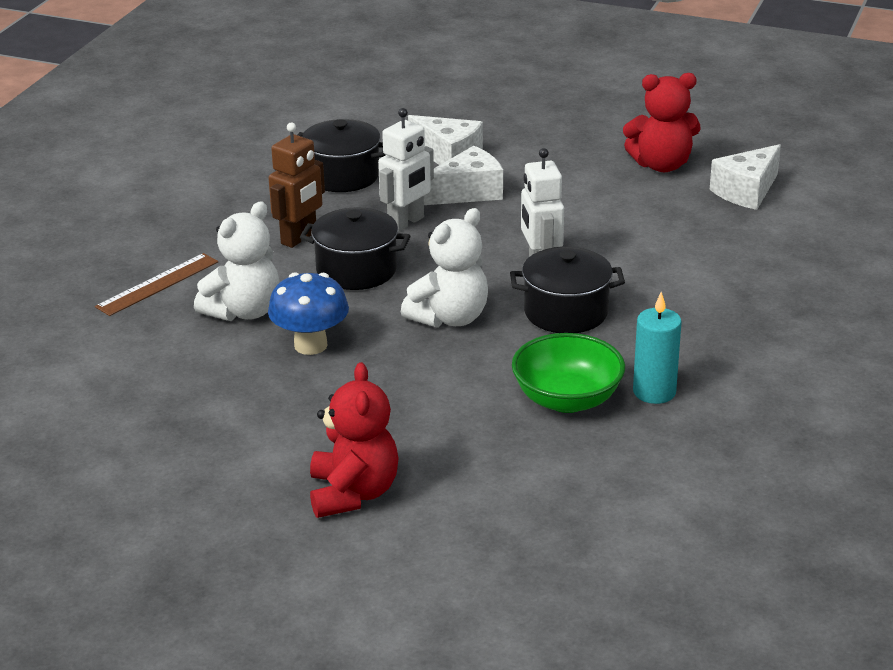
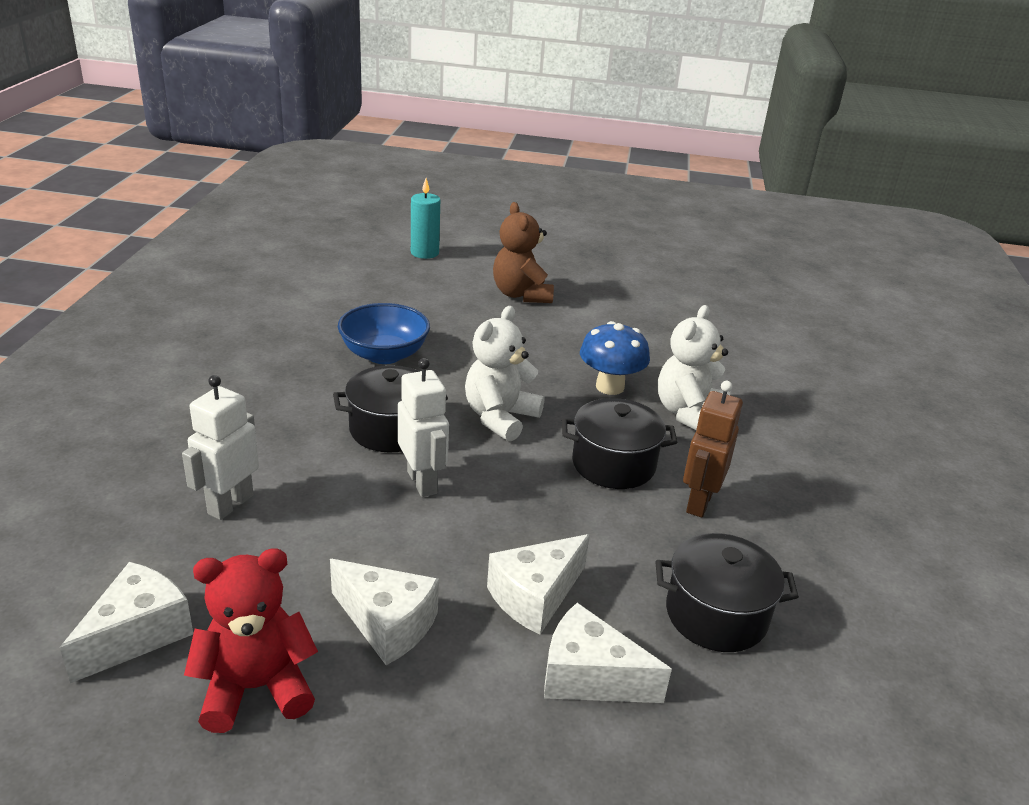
camera: 165 degrees right, 0 degrees up
brown ruler [95,253,218,316] -> none
red teddy bear [310,362,399,518] -> brown teddy bear [493,202,554,303]
white robot [378,108,434,232] -> white robot moved to [182,375,259,520]
green bowl [512,333,625,413] -> blue bowl [338,303,430,364]
turquoise candle [633,292,682,404] -> turquoise candle moved to [411,178,440,259]
none -> white cheese [330,559,439,665]

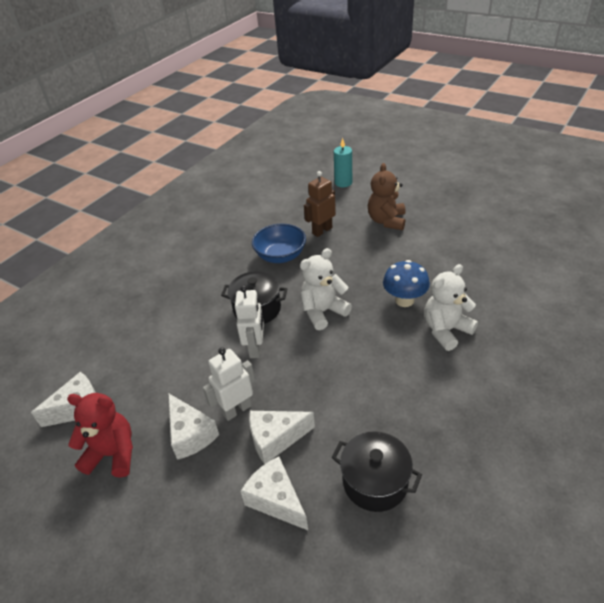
camera: 30 degrees right, 10 degrees up
white robot [182,375,259,520] -> white robot moved to [203,347,255,421]
black pot [562,398,677,489] -> none
brown robot [683,381,743,517] -> brown robot moved to [304,171,336,237]

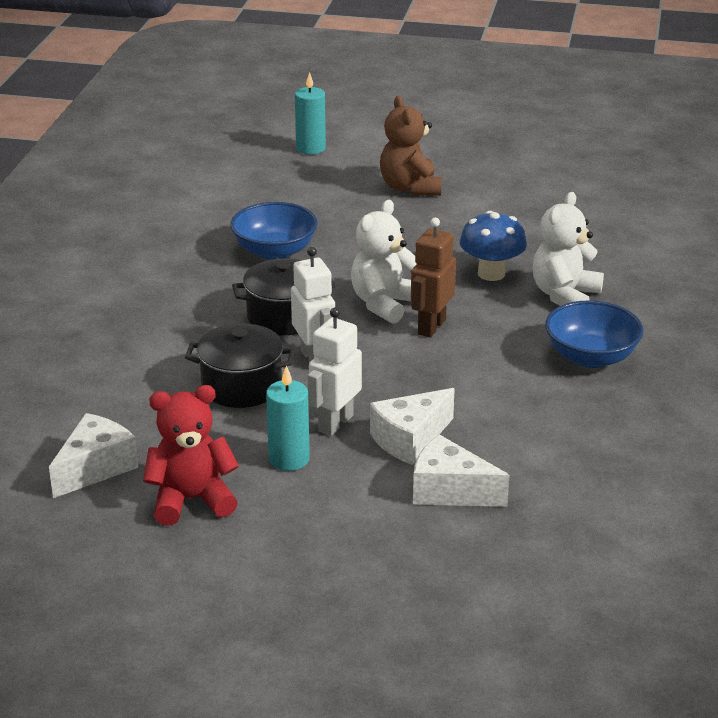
camera: 25 degrees left, 10 degrees down
white cheese [168,393,219,460] -> turquoise candle [266,365,310,471]
brown robot [304,171,336,237] -> brown robot moved to [411,218,456,338]
black pot [331,431,422,512] -> black pot moved to [185,324,295,408]
none -> blue bowl [545,300,643,368]

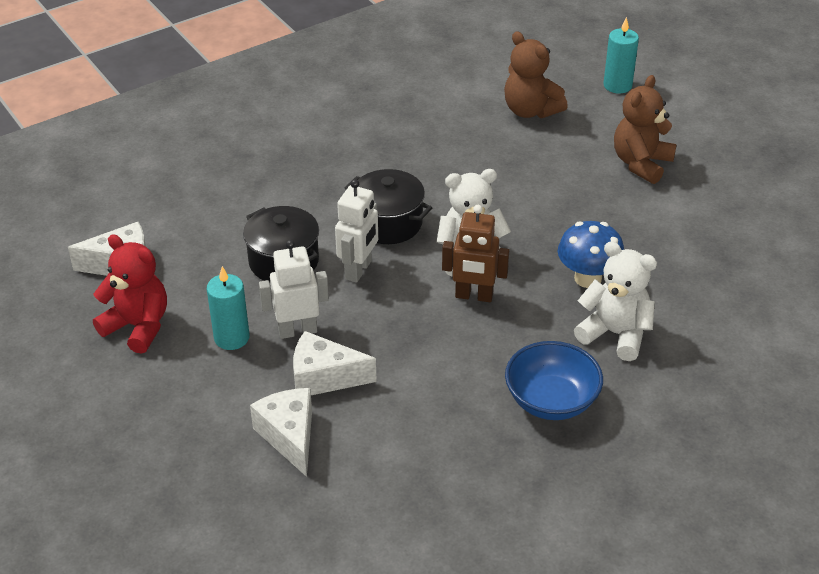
camera: 45 degrees right, 10 degrees up
blue bowl [230,202,318,260] -> none
brown robot [411,218,456,338] -> brown robot turned 150 degrees counterclockwise [442,205,509,302]
white teddy bear [533,192,604,306] -> white teddy bear turned 45 degrees clockwise [574,241,657,361]
none -> brown teddy bear [504,31,568,118]

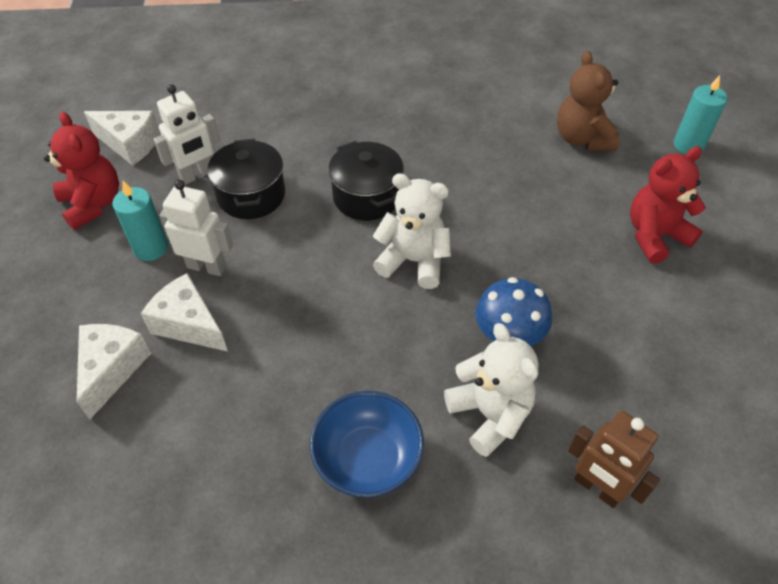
camera: 30 degrees right, 10 degrees up
white robot [335,179,378,282] -> white robot moved to [153,84,220,185]
brown robot [442,205,509,302] -> brown robot moved to [568,411,660,508]
brown teddy bear [614,75,677,184] -> red teddy bear [630,146,706,264]

